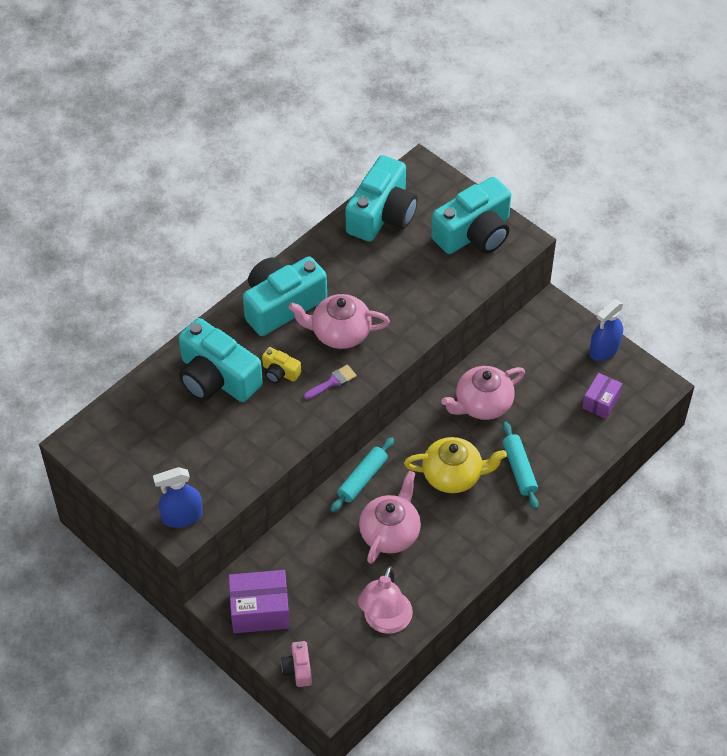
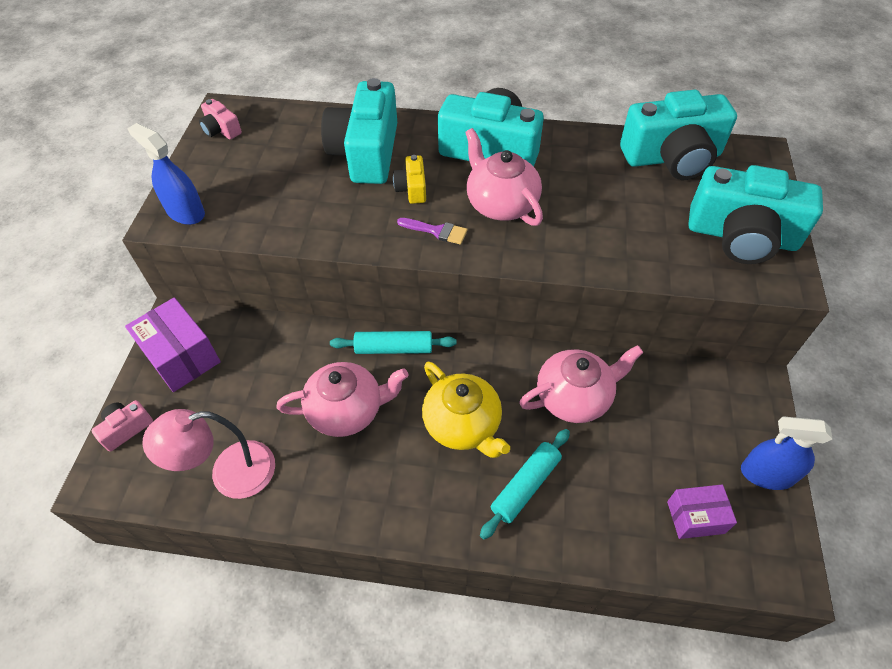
camera: 55 degrees right, 0 degrees up
pink teapot [441,366,525,420] -> pink teapot turned 135 degrees clockwise [519,345,644,423]
none -> pink camera [199,99,242,139]

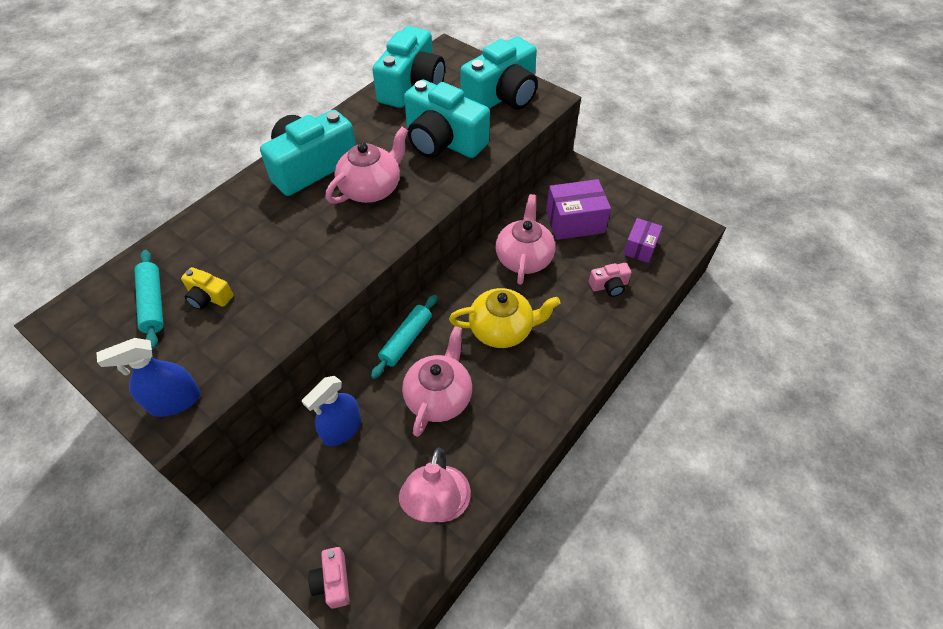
camera: 60 degrees left, 0 degrees up
purple box [125,297,221,392] -> purple box moved to [546,179,611,240]
pink camera [199,99,242,139] -> pink camera moved to [589,263,632,297]
turquoise camera [321,78,397,184] -> turquoise camera moved to [404,80,490,158]
yellow camera [393,155,426,204] -> yellow camera moved to [181,267,233,310]
purple brush [397,218,468,245] -> none
pink teapot [465,128,543,226] -> pink teapot turned 135 degrees clockwise [325,127,408,204]
turquoise rolling pin [480,429,570,540] -> turquoise rolling pin moved to [135,250,164,350]
blue spray bottle [741,416,833,490] -> blue spray bottle moved to [302,376,361,446]

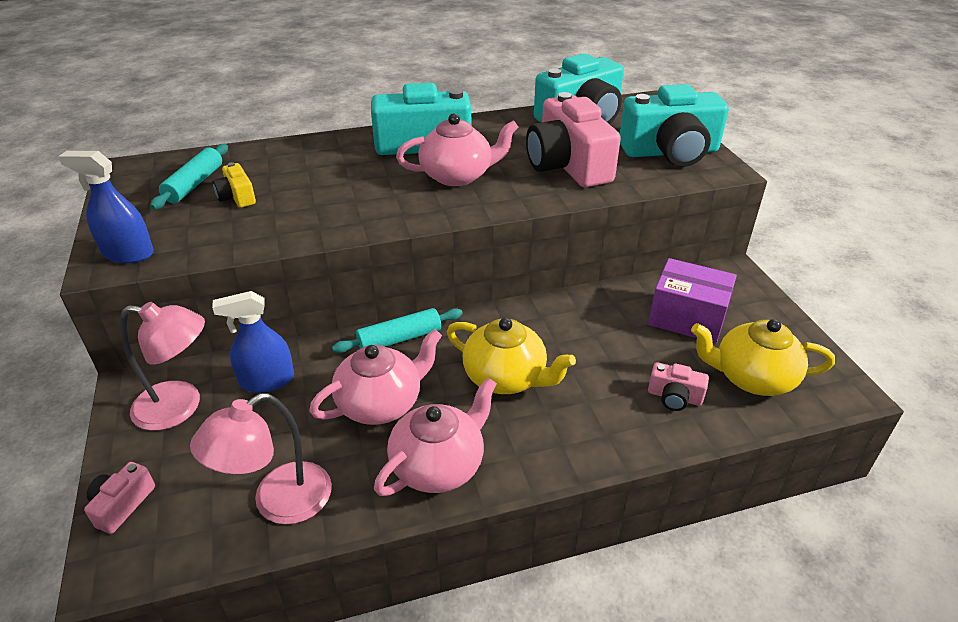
camera: 35 degrees right, 15 degrees down
turquoise camera [404,80,490,158] -> pink camera [526,92,621,187]
pink teapot [496,194,555,285] -> pink teapot moved to [374,378,497,496]
purple box [623,218,663,263] -> yellow teapot [691,319,835,396]
none -> pink lamp [120,302,205,431]

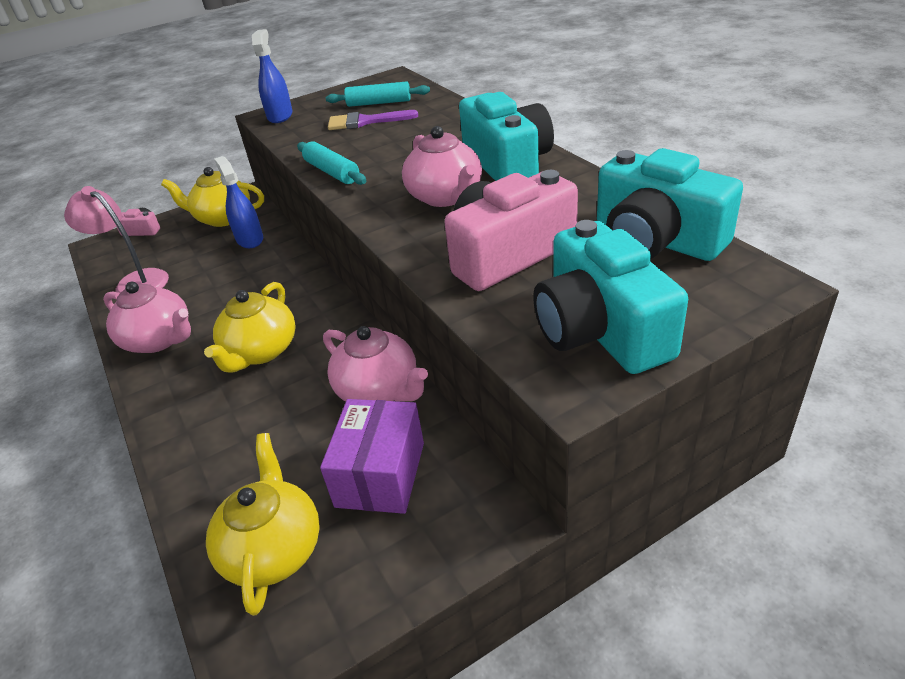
camera: 80 degrees right, 0 degrees up
pink lamp [120,302,205,431] -> yellow teapot [161,167,264,227]
yellow camera [213,162,256,208] -> purple brush [328,110,418,130]
pink teapot [309,329,442,425] -> pink teapot moved to [323,326,428,402]
turquoise rolling pin [332,308,463,353] -> turquoise rolling pin moved to [297,141,366,185]
pink camera [648,362,709,411] -> none

